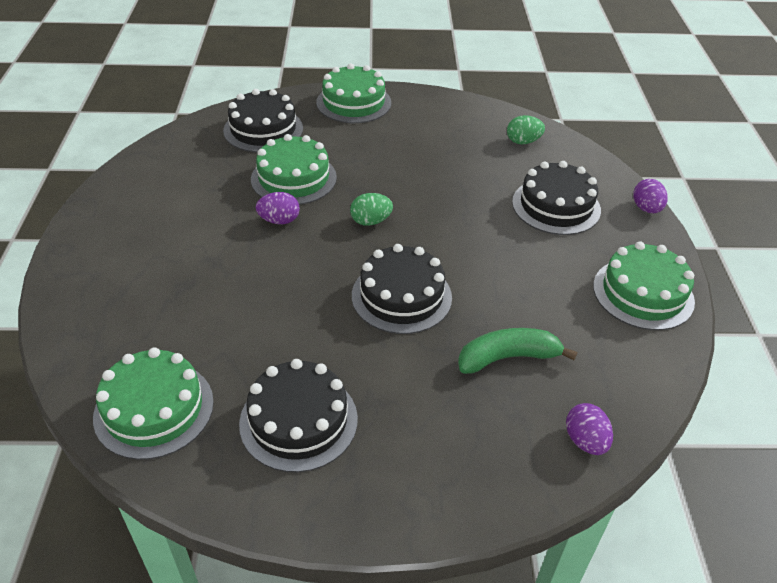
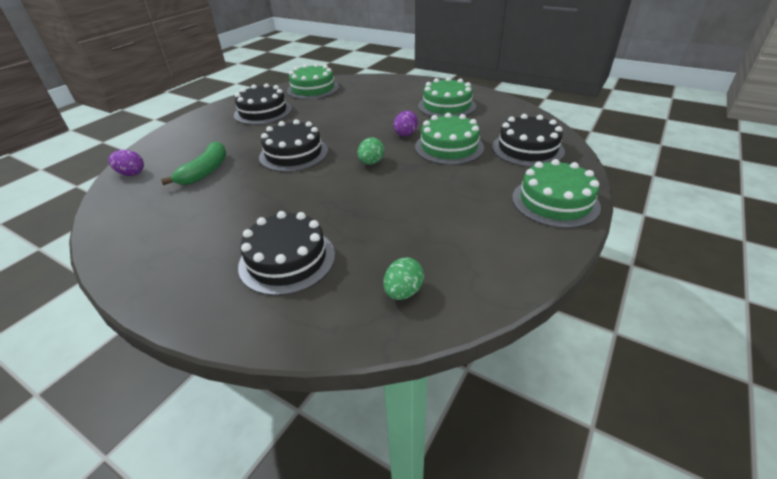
camera: 125 degrees right, 5 degrees down
green cake [593,242,695,330] -> green cake moved to [418,77,476,117]
purple egg [633,179,668,213] -> none

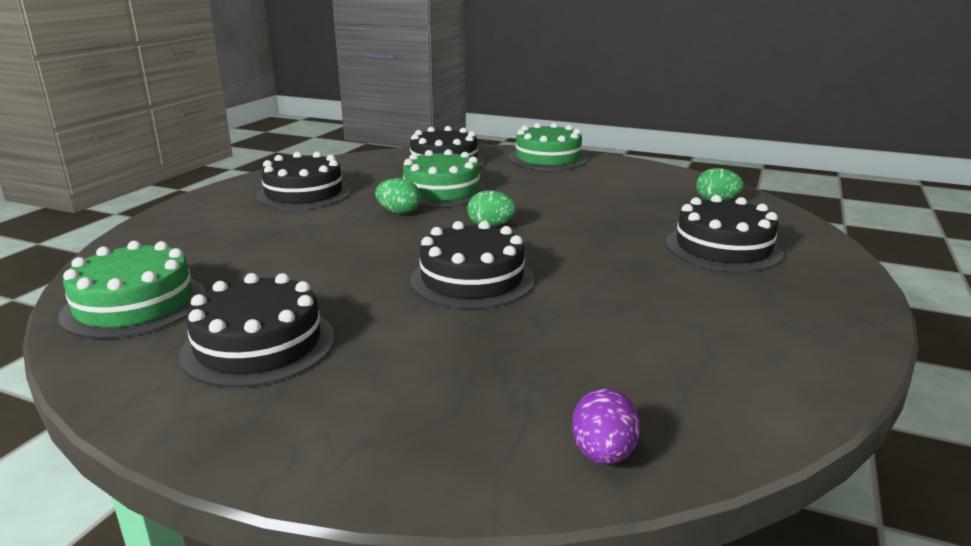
camera: 100 degrees left, 15 degrees down
green banana [161,141,226,185] -> none
purple egg [393,111,418,136] -> green egg [375,178,421,214]
green cake [418,77,476,117] -> black cake [256,152,351,210]

